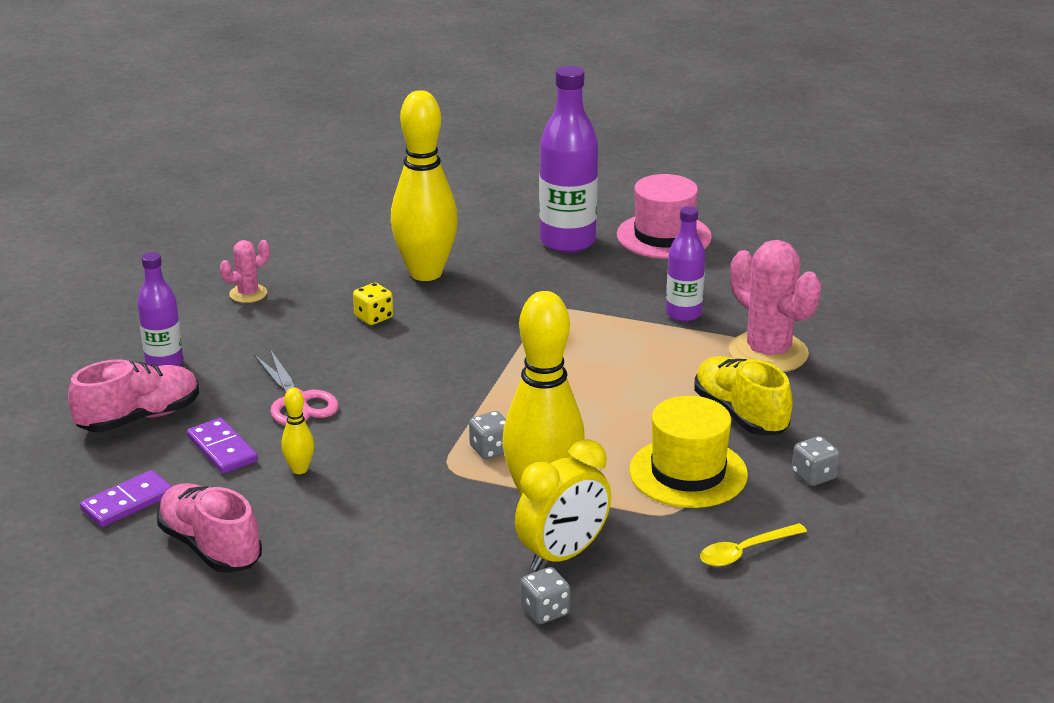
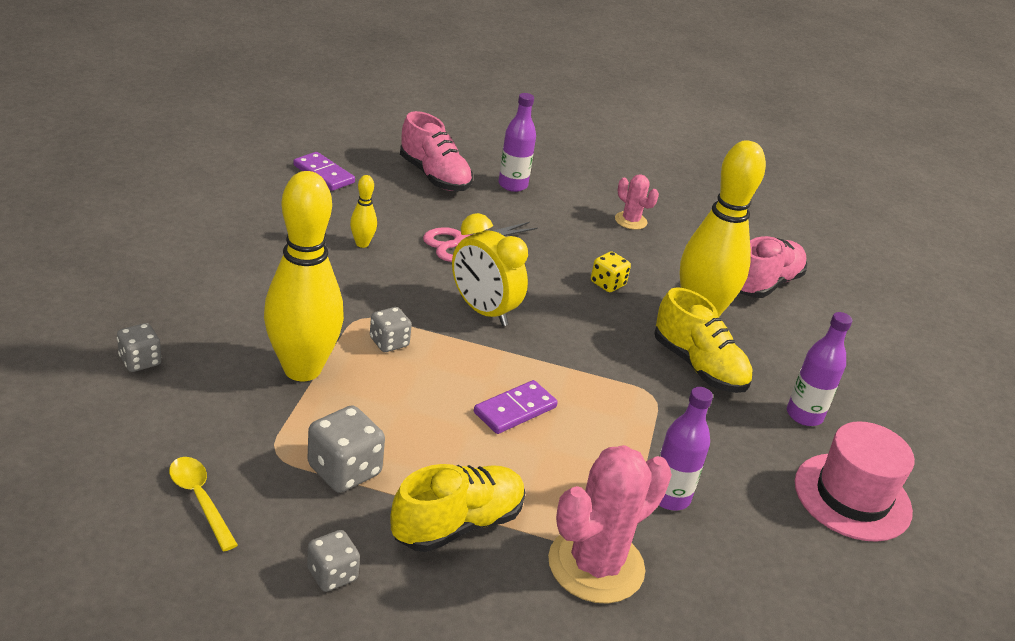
camera: 80 degrees right, 5 degrees up
pink shoe [157,483,262,573] -> pink shoe moved to [739,236,807,298]
purple domino [187,418,258,474] -> purple domino moved to [474,380,558,434]
yellow clock [515,439,611,571] -> yellow clock moved to [452,213,528,326]
purple bottle [539,65,598,253] -> purple bottle [787,312,852,426], size x0.59
yellow hat [629,396,748,508] -> grey dice [307,405,385,493]
none -> yellow shoe [655,287,753,393]

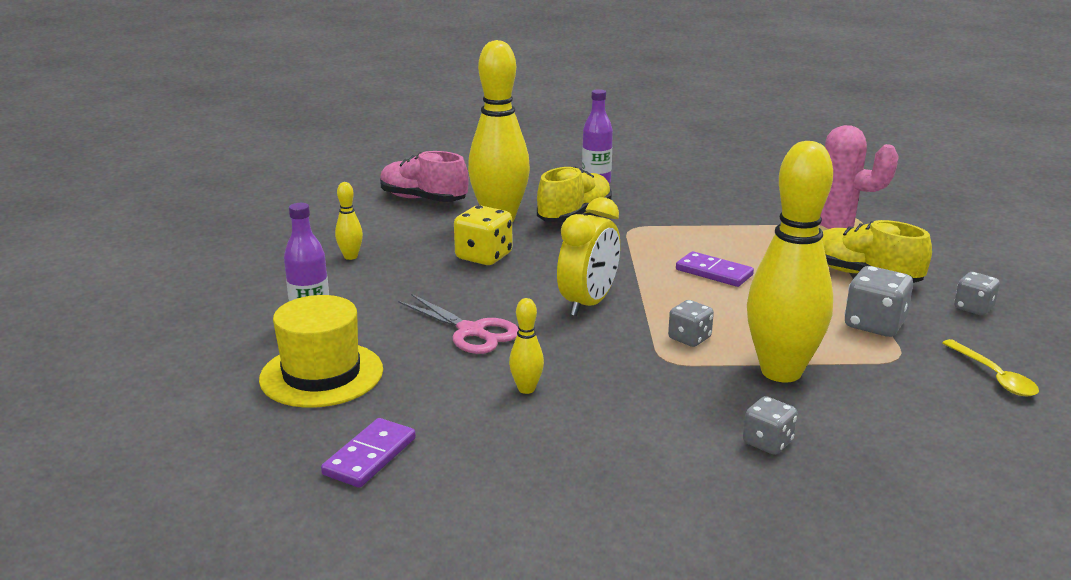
camera: 100 degrees left, 10 degrees down
grey dice [117,323,162,372] -> grey dice moved to [743,396,797,455]
yellow spoon [169,457,238,551] -> yellow spoon turned 60 degrees counterclockwise [942,339,1039,396]
pink shoe [400,111,473,191] -> yellow hat [259,295,383,408]
yellow dice [591,251,631,292] -> yellow dice [454,205,513,265], size x1.57
pink cactus [615,175,659,230] -> yellow bowling pin [335,182,363,260]
purple bottle [659,387,713,511] -> none
pink hat [795,421,915,542] -> none

